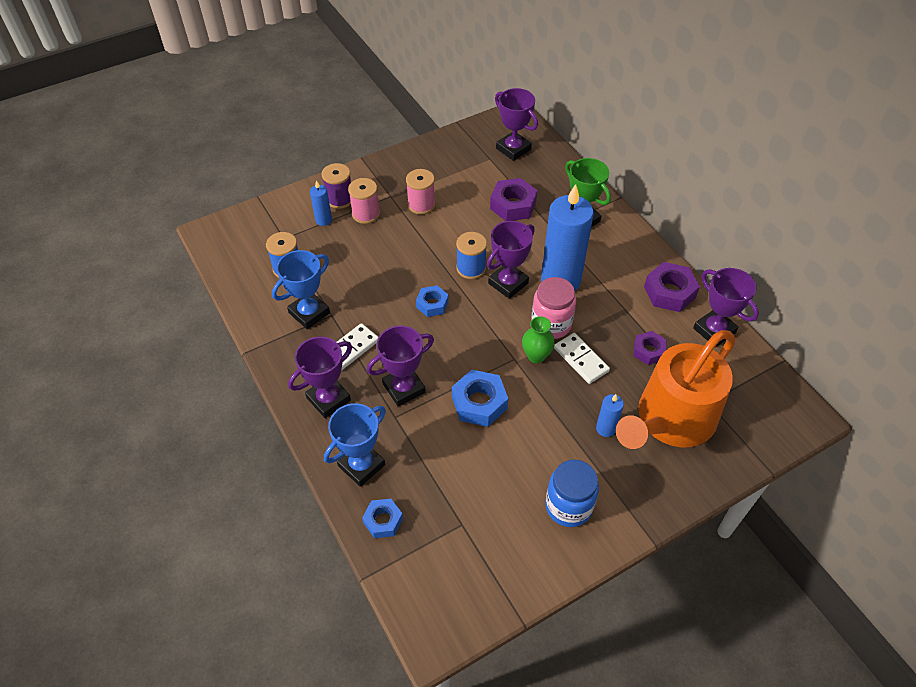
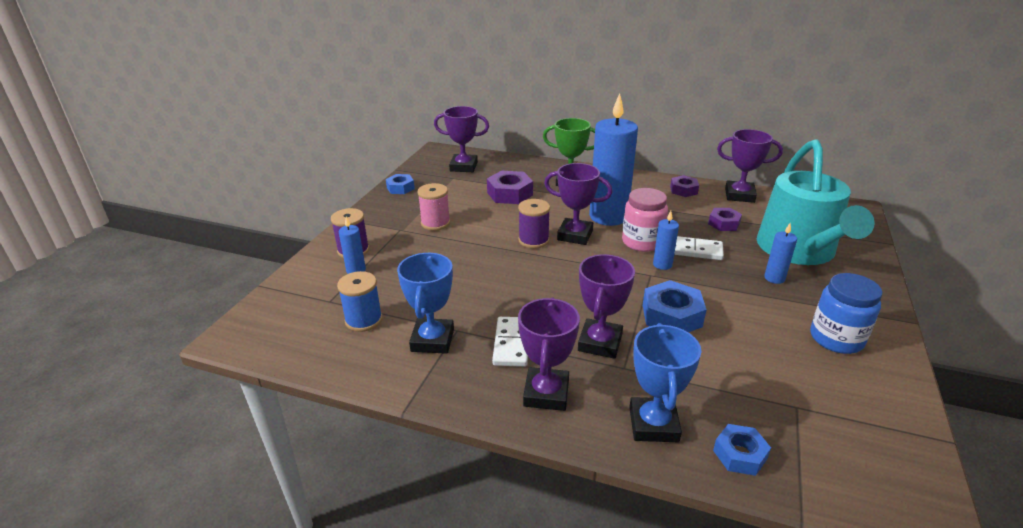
camera: 40 degrees left, 20 degrees down
pink spool [348,178,380,224] -> none
blue nut [416,285,449,317] -> blue nut moved to [386,174,415,194]
blue spool [456,232,487,279] -> purple spool [518,199,550,249]
purple trophy [487,221,535,299] -> purple trophy turned 75 degrees counterclockwise [544,163,612,245]
green vase [522,316,555,363] -> blue candle [653,211,679,270]
orange watering can [616,330,735,449] -> turquoise watering can [757,139,875,265]
purple nut [644,262,700,312] -> purple nut [670,175,699,197], size x0.63

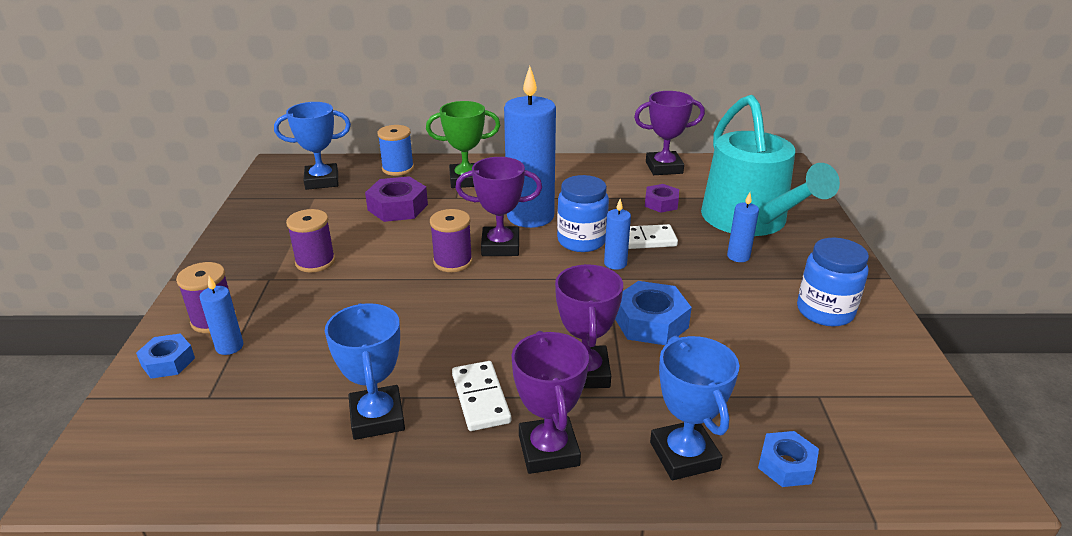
camera: 20 degrees left, 0 degrees up
blue spool [337,271,382,332] -> blue spool moved to [377,125,414,176]
blue nut [386,174,415,194] -> blue nut moved to [136,333,195,379]
pink spool [417,183,450,231] -> purple spool [286,209,335,272]
purple trophy [434,106,489,172] -> blue trophy [274,102,351,190]
pink jar [622,188,668,252] -> blue jar [557,175,609,252]
purple nut [670,175,699,197] -> none

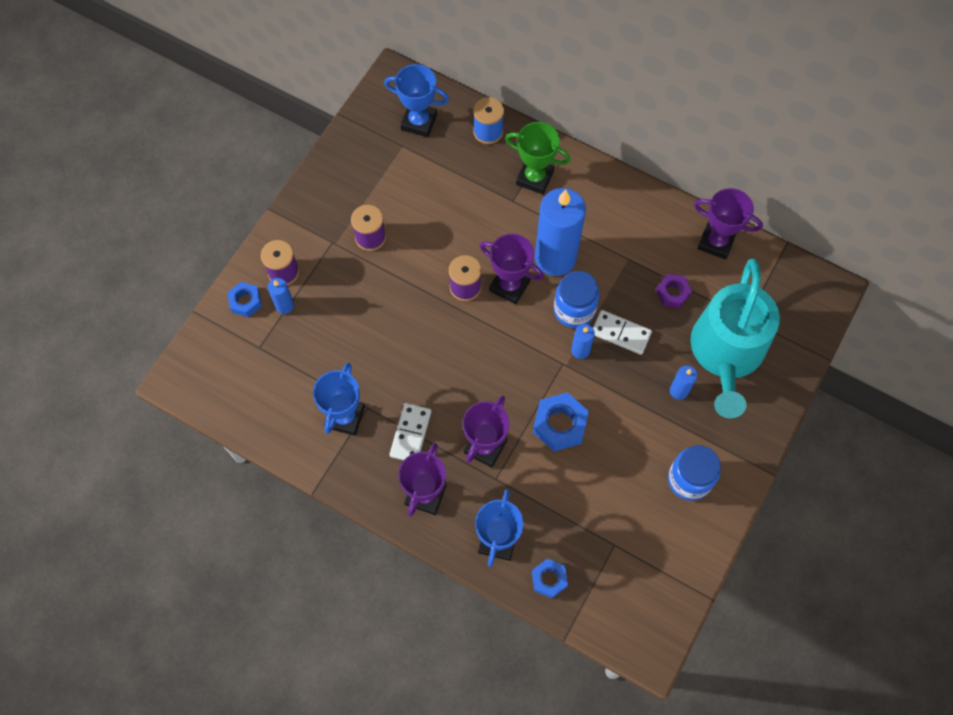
camera: 30 degrees right, 35 degrees up
purple nut [365,176,428,222] -> none

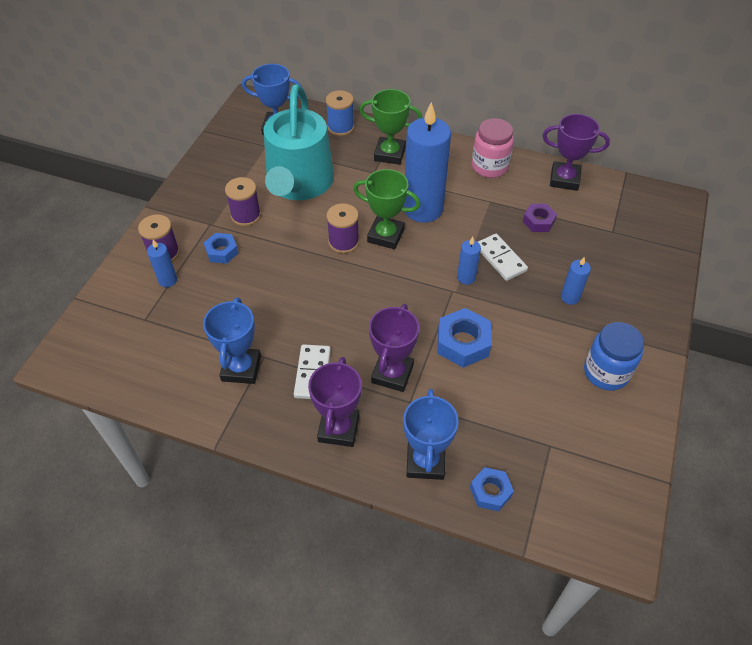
camera: 10 degrees left, 15 degrees down
blue nut [227,282,262,317] -> blue nut moved to [204,233,238,264]
purple trophy [480,234,544,305] -> green trophy [353,169,421,249]
blue jar [554,271,599,328] -> none
white domino [593,310,652,355] -> white domino turned 45 degrees clockwise [478,234,528,281]
turquoise watering can [690,259,780,418] -> turquoise watering can moved to [263,84,334,200]
none -> pink jar [472,118,514,178]

